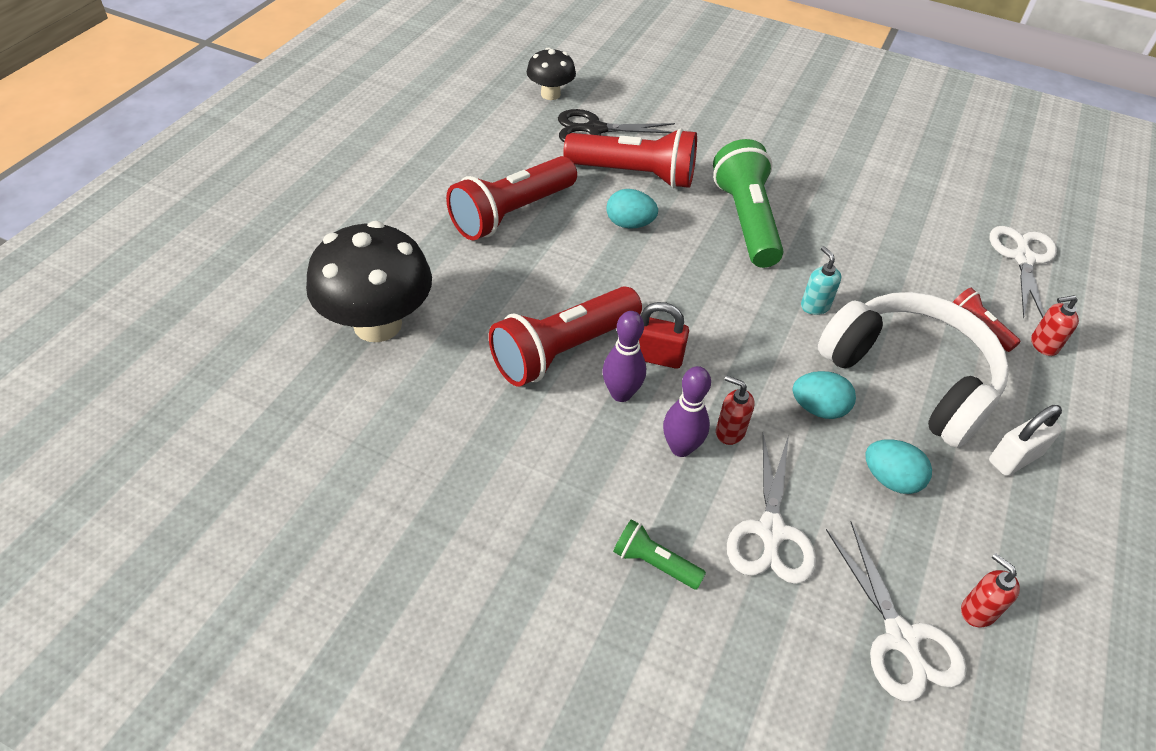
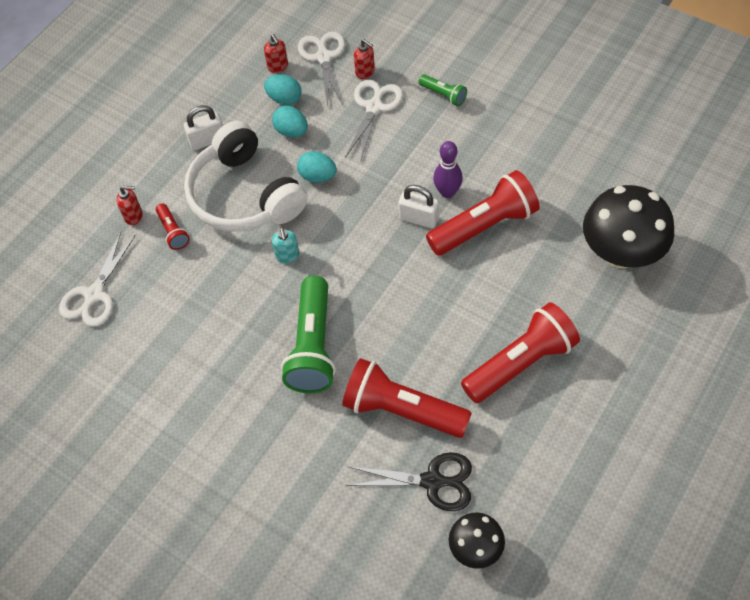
camera: 165 degrees left, 10 degrees up
turquoise egg [606,189,658,229] -> turquoise egg moved to [264,74,301,105]
red padlock [639,302,689,369] -> white padlock [398,185,439,228]
purple bowling pin [663,366,711,457] -> none
red soap dispenser [716,375,755,445] -> red soap dispenser moved to [354,39,375,79]

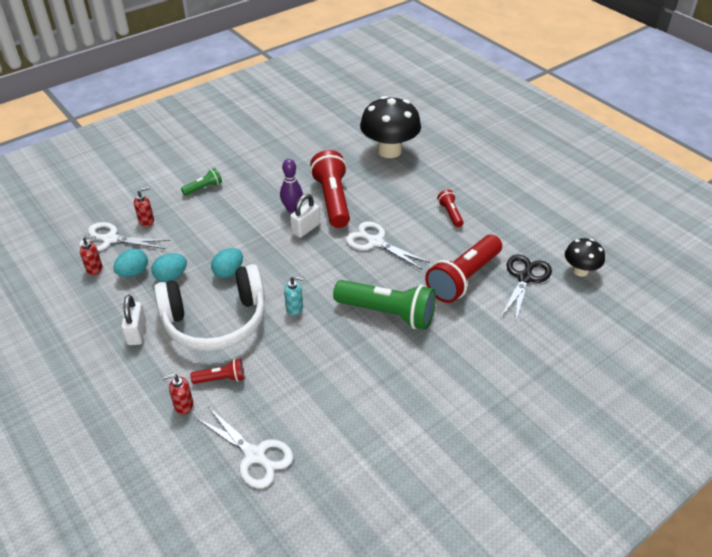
camera: 75 degrees left, 15 degrees down
red soap dispenser [116,186,143,225] -> red soap dispenser turned 120 degrees counterclockwise [162,373,193,414]
white scissors [345,80,403,159] -> white scissors moved to [346,221,430,269]
red flashlight [461,302,580,403] -> red flashlight [437,190,464,227], size x0.48

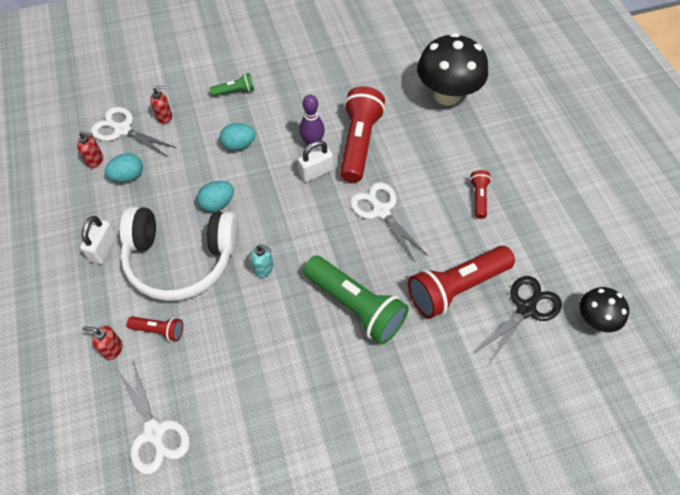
camera: 20 degrees right, 15 degrees up
turquoise egg [152,253,187,282] -> turquoise egg moved to [220,123,256,151]

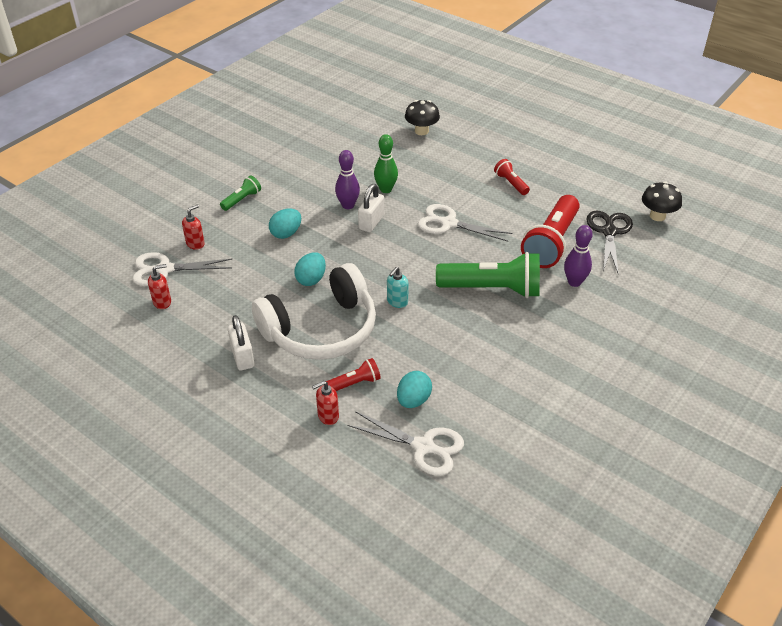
camera: 35 degrees left, 15 degrees down
turquoise egg [105,153,143,182] -> turquoise egg moved to [397,371,432,408]
turquoise soap dispenser [251,244,273,278] -> turquoise soap dispenser turned 135 degrees clockwise [387,267,409,308]
red flashlight [340,86,385,183] -> green bowling pin [374,134,398,193]
black mushroom [417,33,488,106] -> black mushroom [405,100,440,135], size x0.55
none -> purple bowling pin [564,225,593,287]

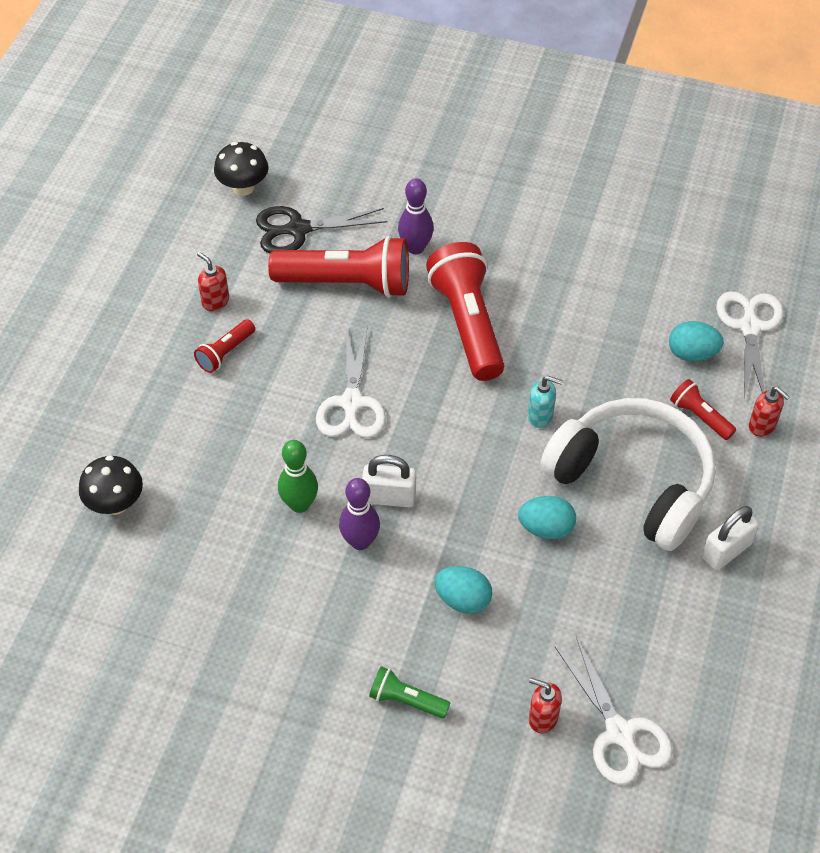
camera: 110 degrees left, 10 degrees up
red soap dispenser [148,264,171,309] -> red soap dispenser moved to [197,252,229,311]
green flashlight [436,252,540,298] -> red flashlight [426,242,504,381]

